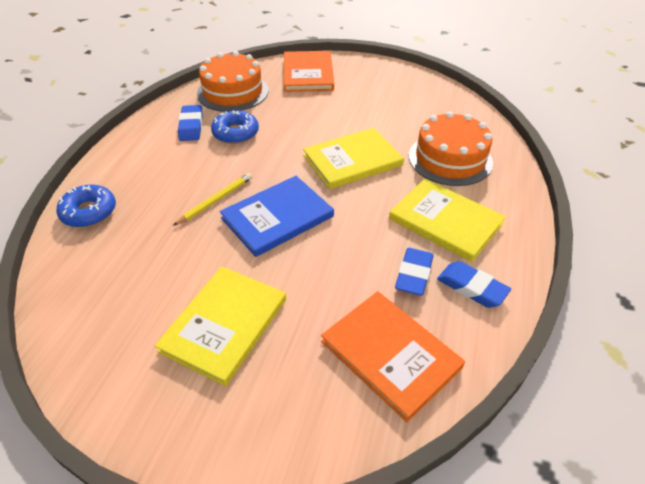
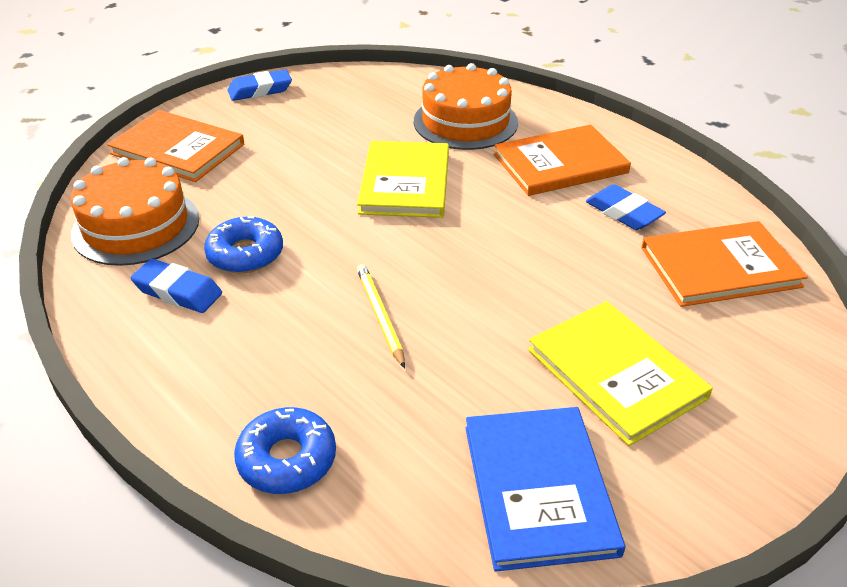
camera: 60 degrees left, 5 degrees down
blue book [220,176,334,257] -> blue book moved to [465,407,625,571]
yellow book [389,179,506,262] -> orange book [494,125,631,196]
blue eraser [437,261,511,308] -> blue eraser moved to [227,69,292,101]

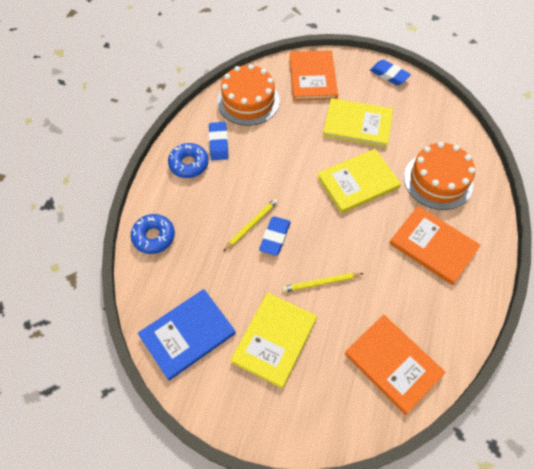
camera: 60 degrees right, 20 degrees up
blue donut [204,216,283,273] -> blue donut moved to [168,143,209,178]
blue eraser [586,184,666,230] -> blue eraser moved to [259,216,291,256]
none -> yellow pencil [282,273,364,292]
none -> yellow book [323,98,393,148]

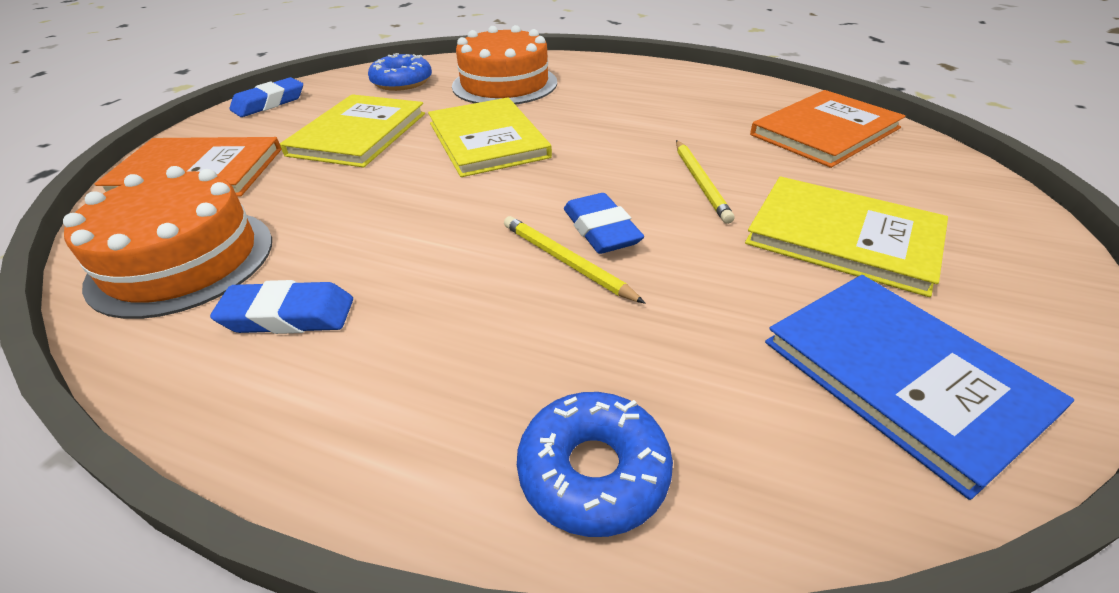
camera: 85 degrees left, 20 degrees down
blue donut [168,143,209,178] -> blue donut moved to [368,53,432,91]
blue eraser [259,216,291,256] -> blue eraser turned 45 degrees clockwise [564,193,644,254]
orange book [389,206,481,285] -> none

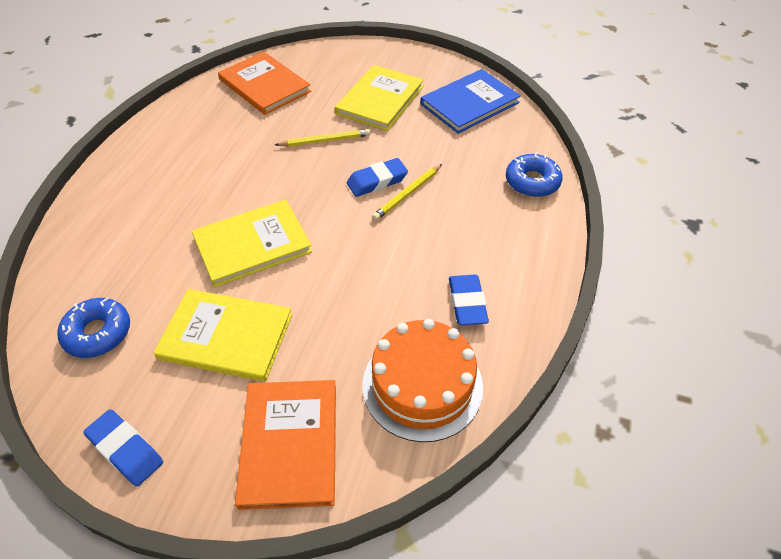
camera: 95 degrees left, 10 degrees up
orange cake [452,25,557,105] -> none

